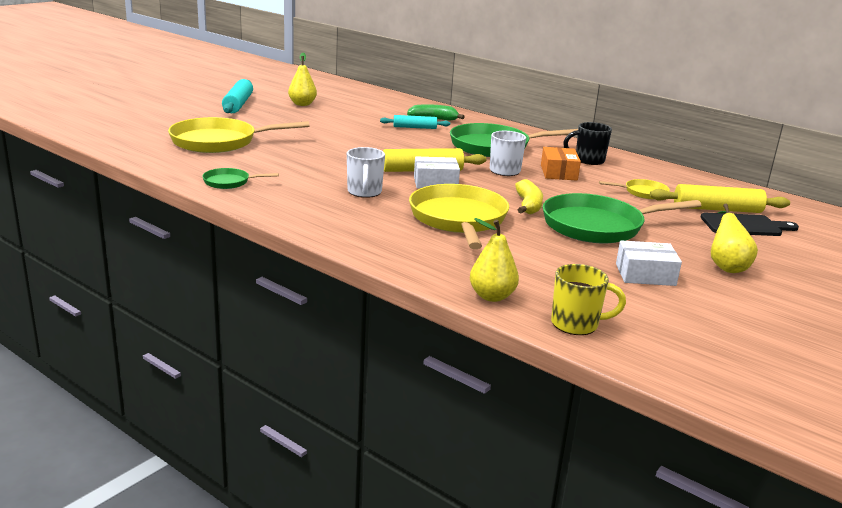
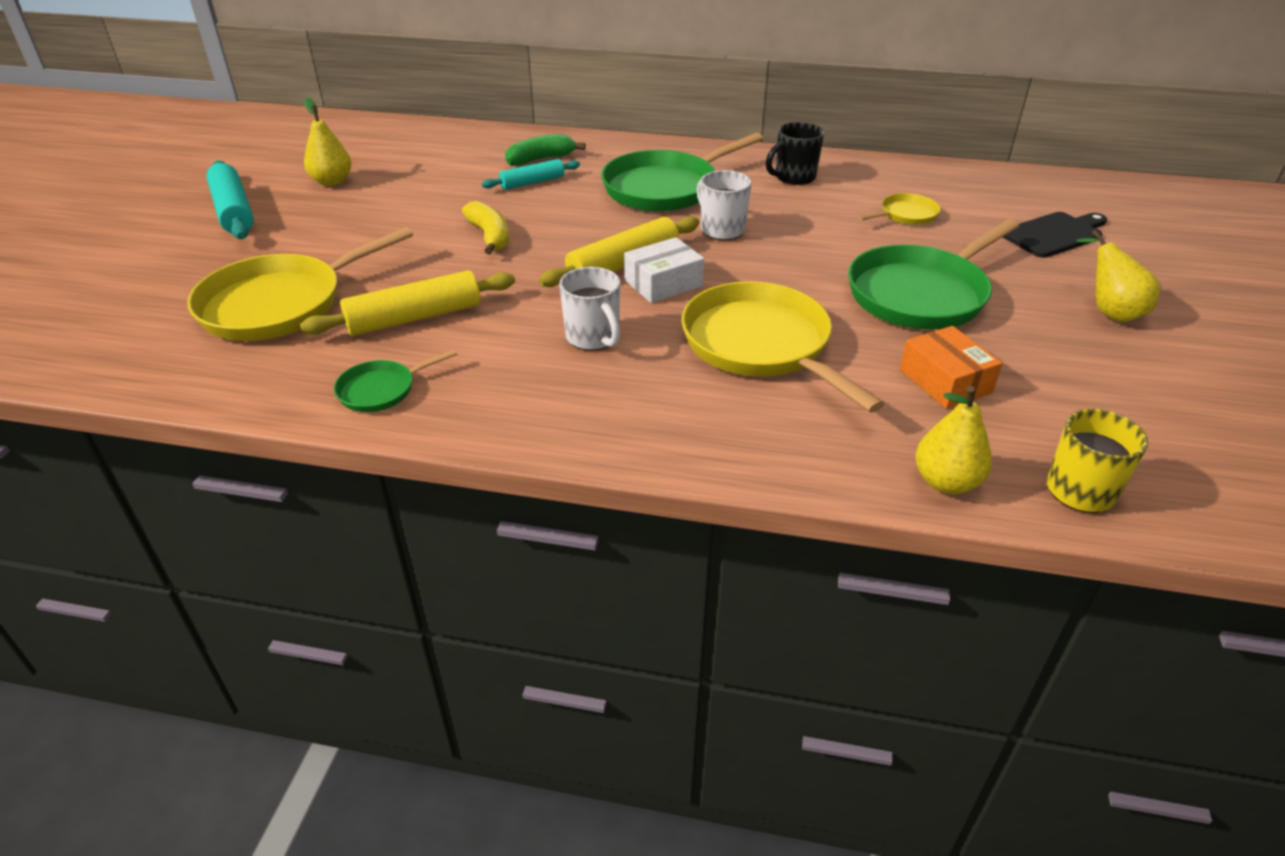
camera: 25 degrees left, 15 degrees up
yellow banana [515,179,543,214] -> yellow banana moved to [462,201,509,255]
orange box [541,147,581,180] -> orange box moved to [900,326,1002,409]
white box [616,240,682,286] -> none
yellow rolling pin [650,184,790,213] -> yellow rolling pin moved to [300,270,515,336]

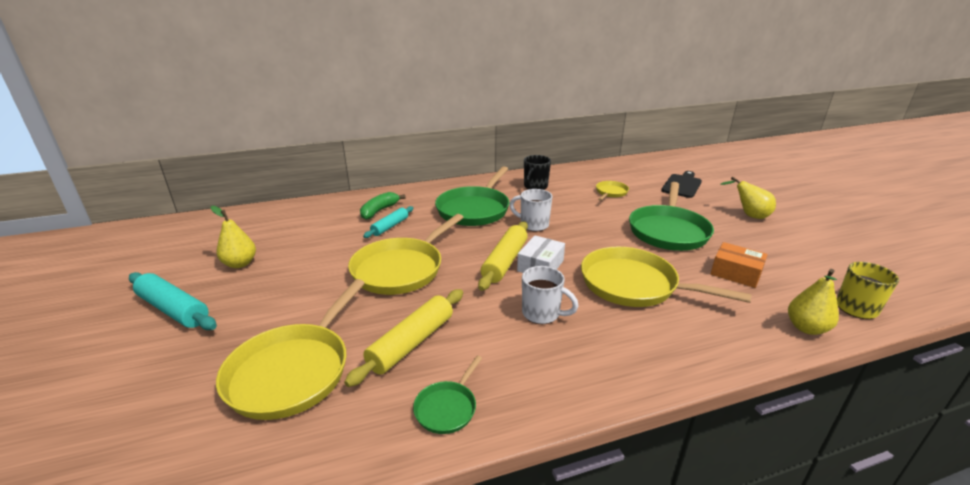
camera: 30 degrees left, 10 degrees down
yellow banana [462,201,509,255] -> yellow pan [348,214,464,295]

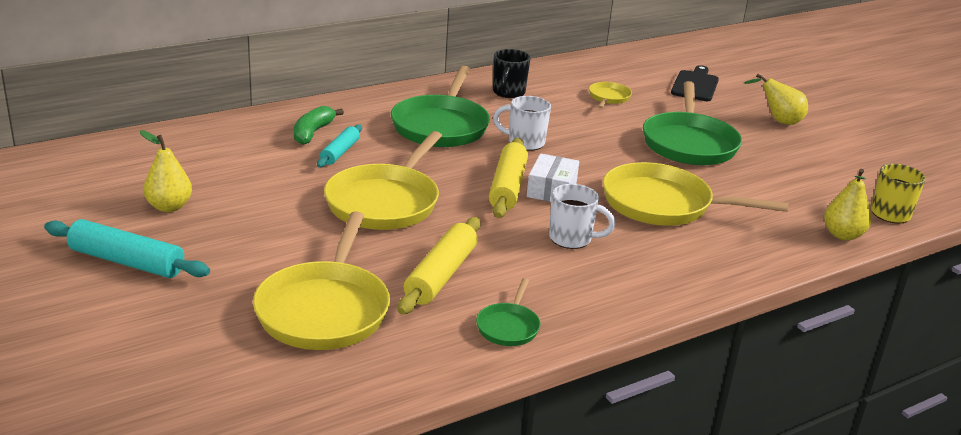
camera: 15 degrees left, 0 degrees up
orange box [711,242,768,288] -> none

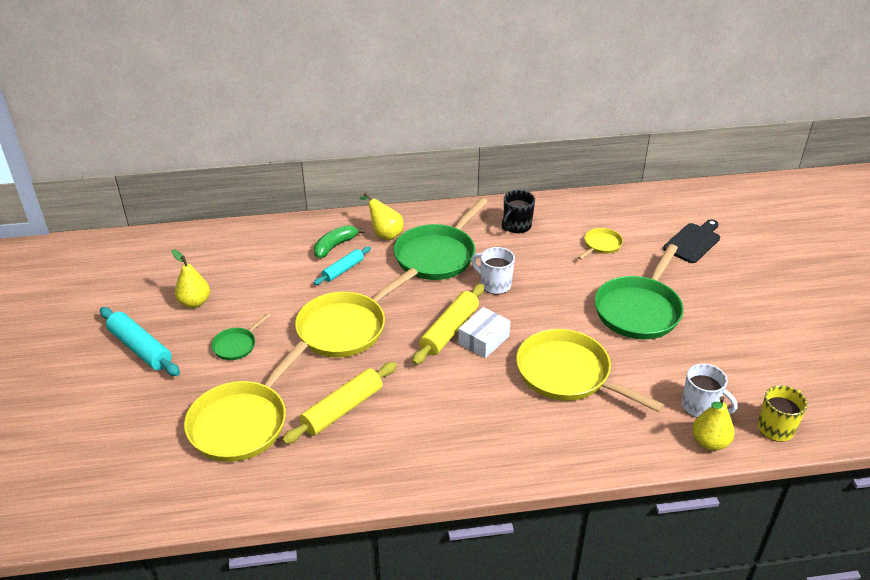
camera: 25 degrees right, 10 degrees up
green pan [476,278,541,346] -> green pan moved to [211,313,271,360]
white mug [549,184,616,249] -> white mug moved to [682,363,737,418]
yellow pear [744,73,808,125] -> yellow pear moved to [359,192,404,240]

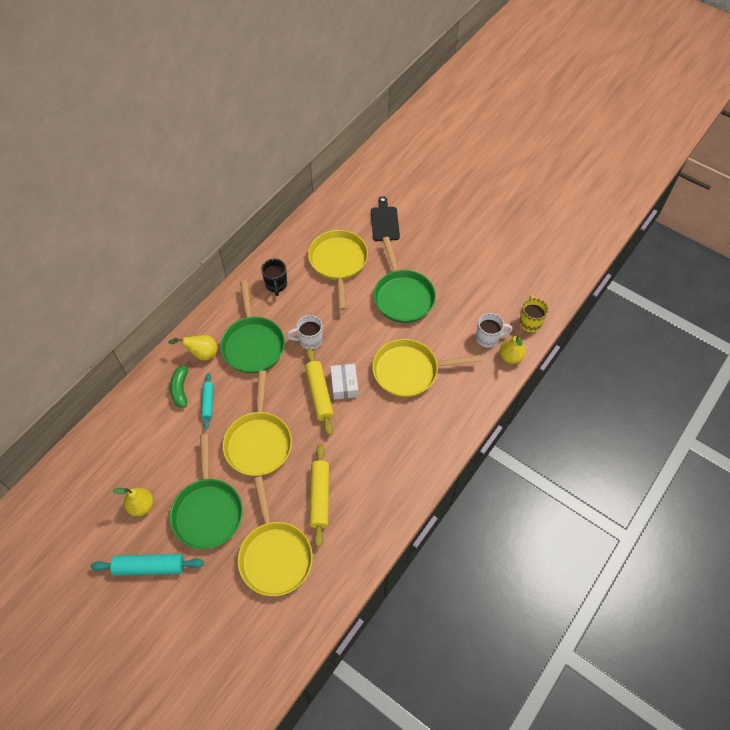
camera: 45 degrees left, 20 degrees up
green pan [211,313,271,360] -> green pan [170,434,243,549], size x2.09
yellow pan [578,228,623,260] -> yellow pan [308,230,368,310], size x2.09

